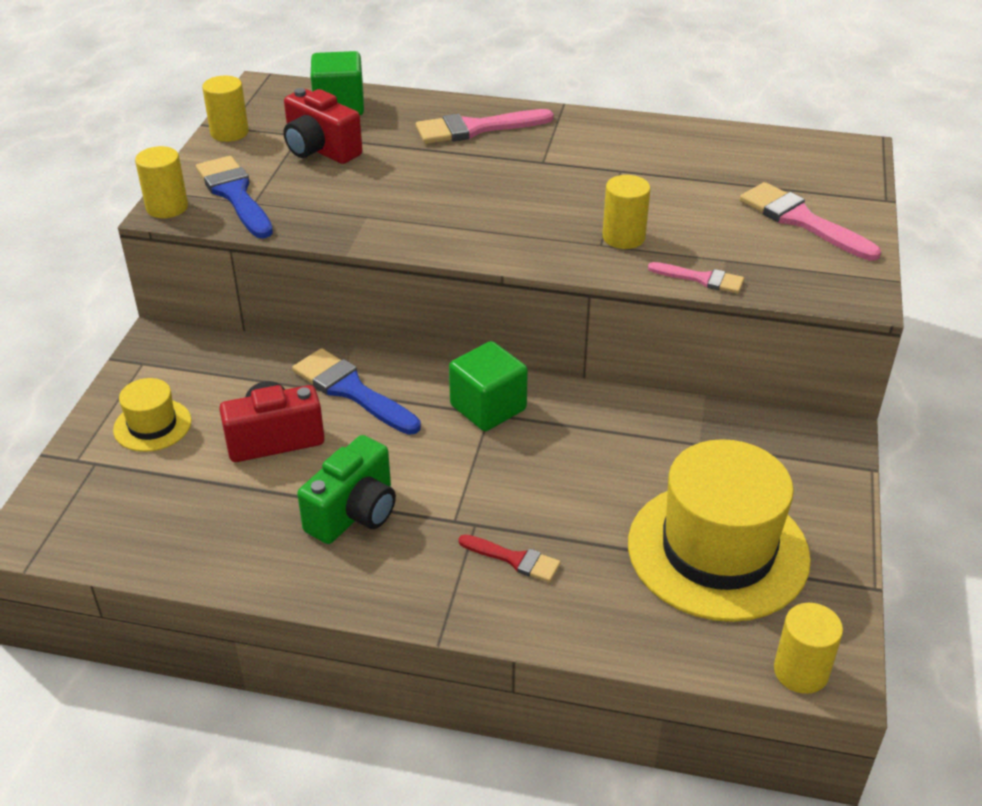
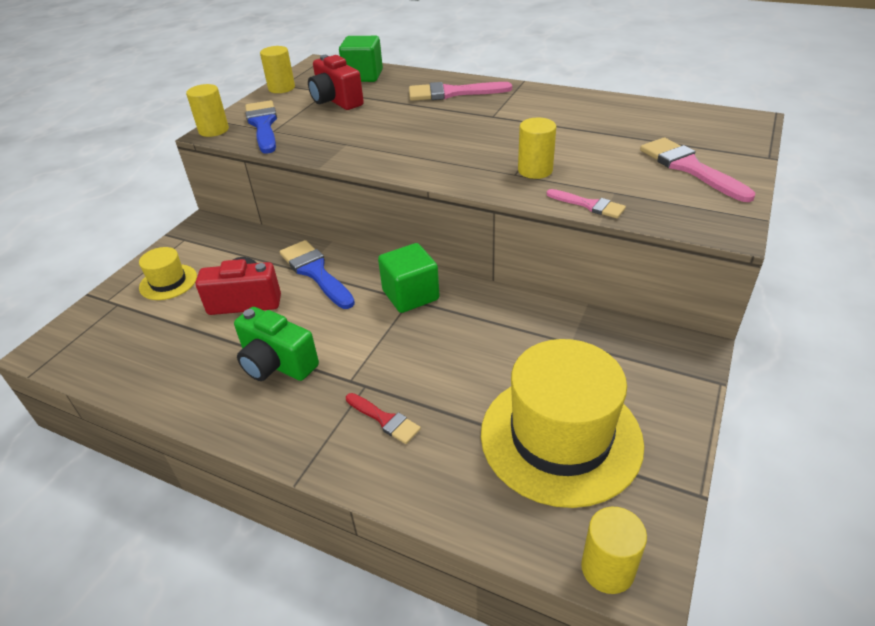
camera: 15 degrees right, 0 degrees up
green camera [297,435,396,544] -> green camera turned 75 degrees clockwise [234,307,319,381]

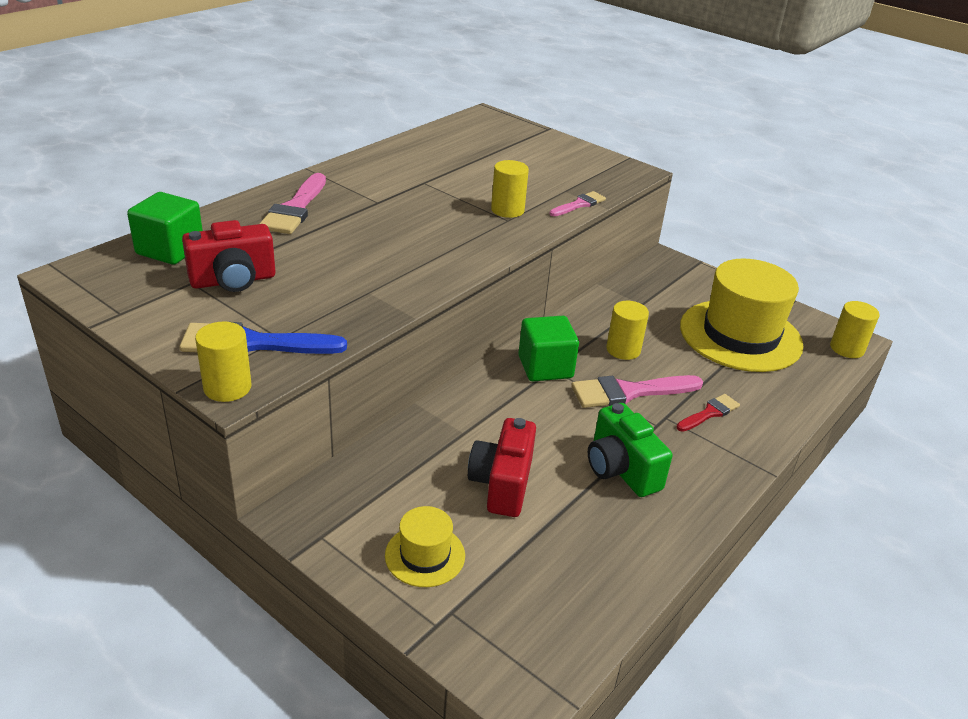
camera: 80 degrees left, 5 degrees down
green camera [234,307,319,381] -> green camera turned 105 degrees clockwise [588,403,673,497]
yellow cylinder [260,46,295,93] -> yellow cylinder moved to [606,301,649,360]
blue brush [280,240,355,309] -> none
pink brush [640,138,755,202] -> pink brush moved to [571,375,703,408]

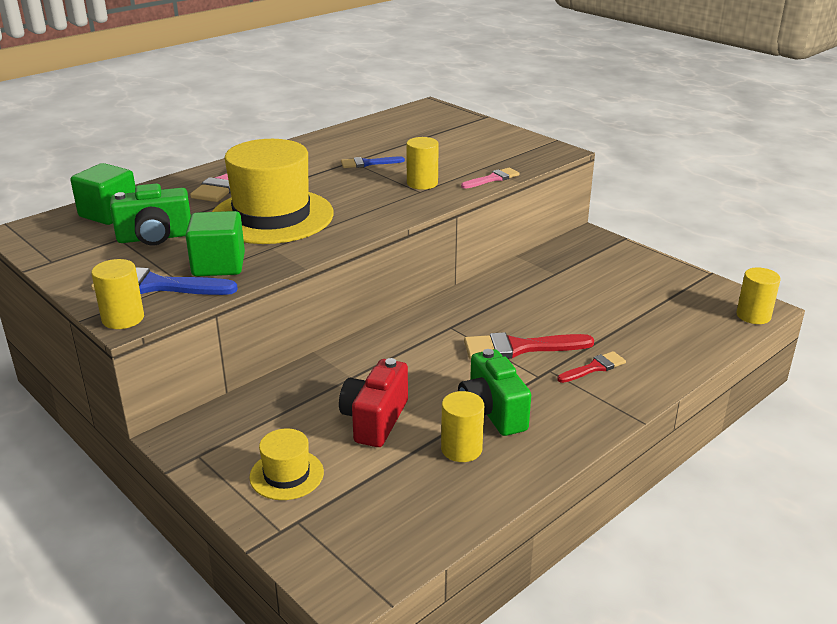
camera: 10 degrees right, 5 degrees down
red camera [182,220,276,292] -> green camera [110,183,191,245]
green cube [518,316,579,381] -> green cube moved to [185,211,245,276]
pink brush [571,375,703,408] -> red brush [464,332,594,360]
yellow cylinder [606,301,649,360] -> yellow cylinder moved to [441,391,484,462]
yellow hat [680,259,804,372] -> yellow hat moved to [212,139,334,244]
none -> blue brush [341,157,405,168]

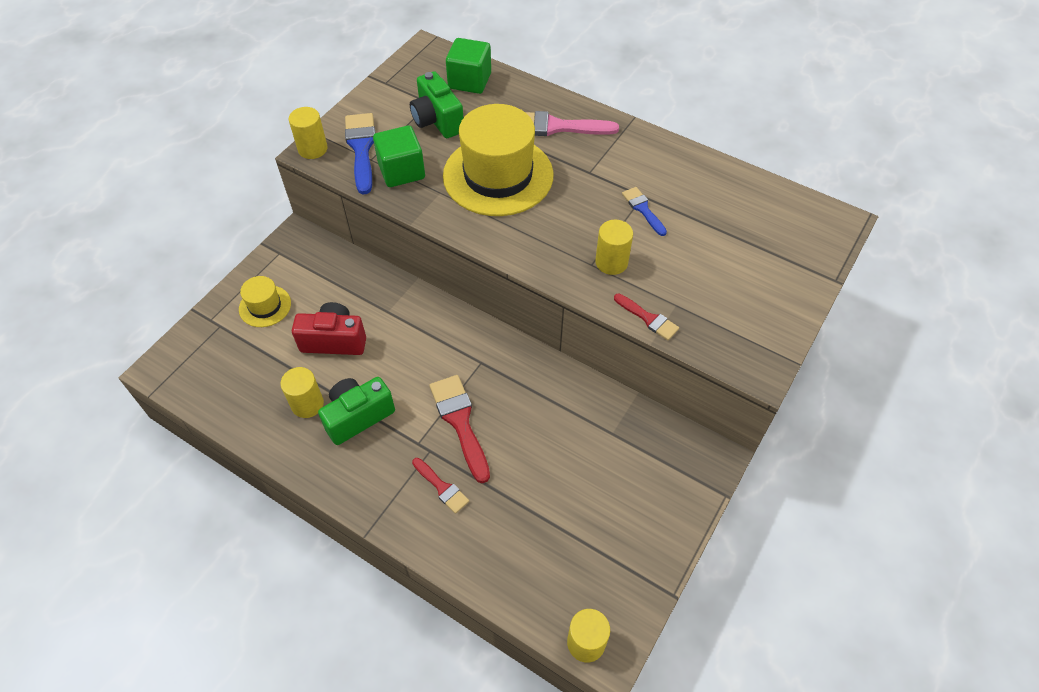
camera: 75 degrees right, 25 degrees up
pink brush [461,168,519,189] -> red brush [614,293,679,340]

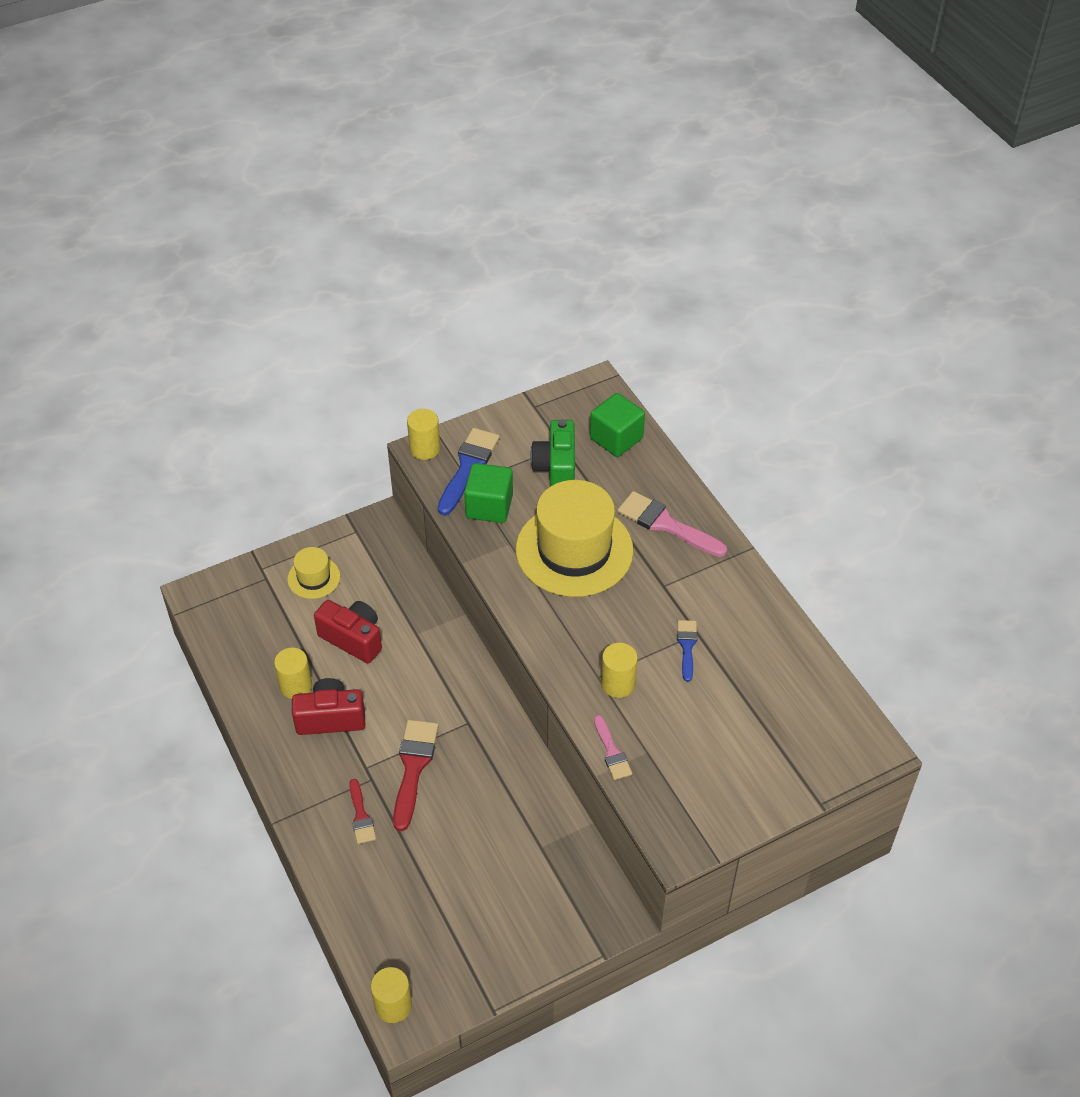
camera: 30 degrees right, 5 degrees down
green camera [318,377,395,445] -> red camera [292,678,365,735]
red brush [614,293,679,340] -> pink brush [594,715,632,780]

